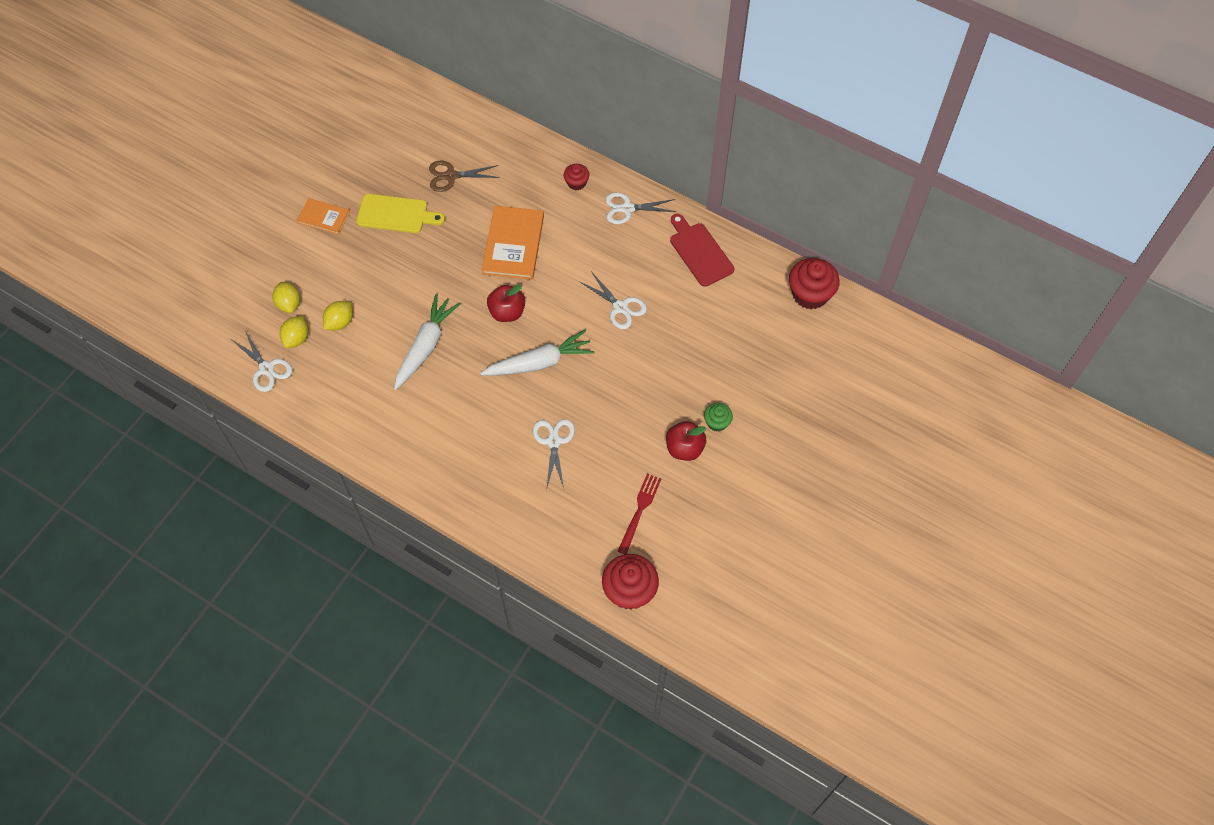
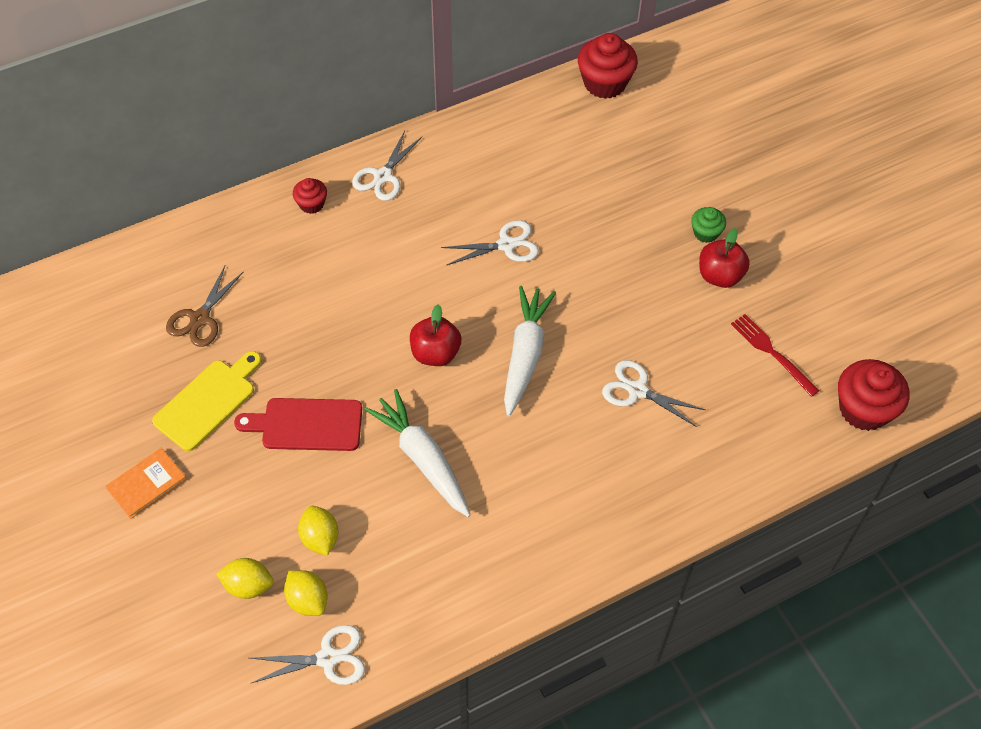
camera: 60 degrees left, 5 degrees down
orange book [482,206,544,280] -> none
red cutting board [670,214,734,287] -> red cutting board moved to [234,398,362,451]

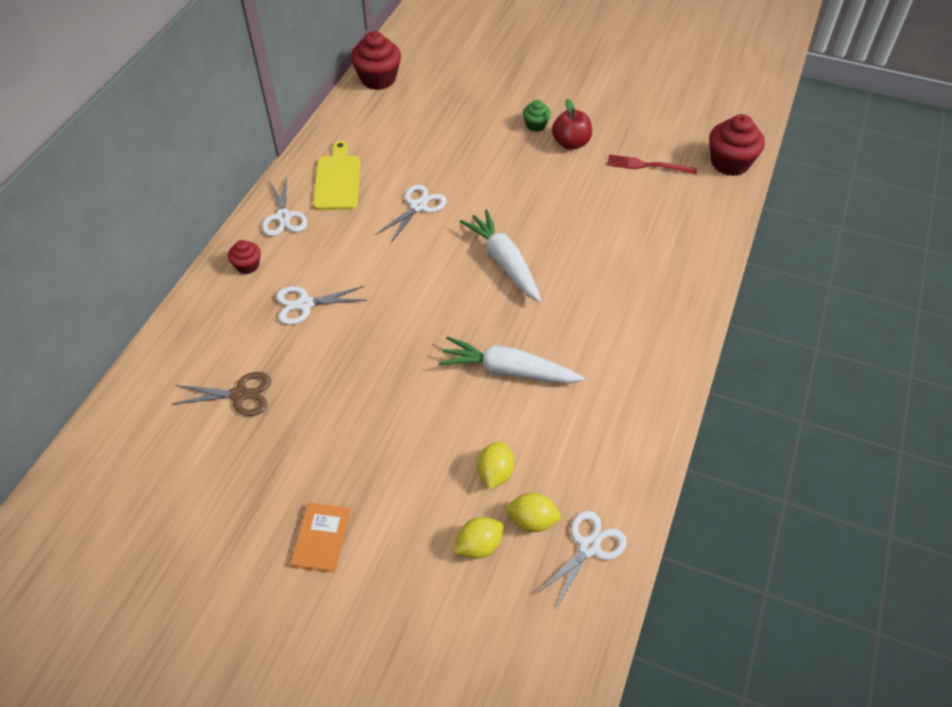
camera: 40 degrees left, 5 degrees down
yellow cutting board [152,351,262,451] -> yellow cutting board moved to [313,141,361,210]
brown scissors [166,266,244,347] -> brown scissors turned 75 degrees counterclockwise [172,372,271,416]
red cutting board [234,398,362,451] -> none
yellow lemon [298,506,338,556] -> yellow lemon turned 75 degrees clockwise [477,441,514,489]
red apple [410,304,461,366] -> none
white scissors [602,360,706,427] -> white scissors moved to [276,286,367,325]

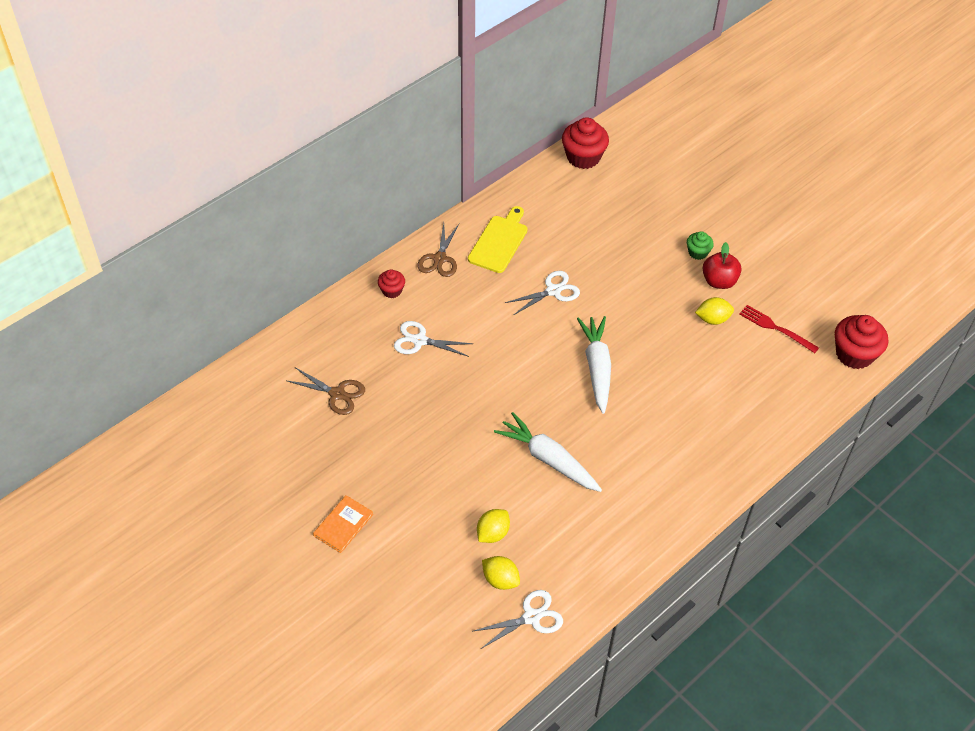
camera: 25 degrees right, 0 degrees up
white scissors [262,176,307,236] -> brown scissors [417,223,460,277]
yellow lemon [454,517,503,559] -> yellow lemon moved to [695,297,734,325]

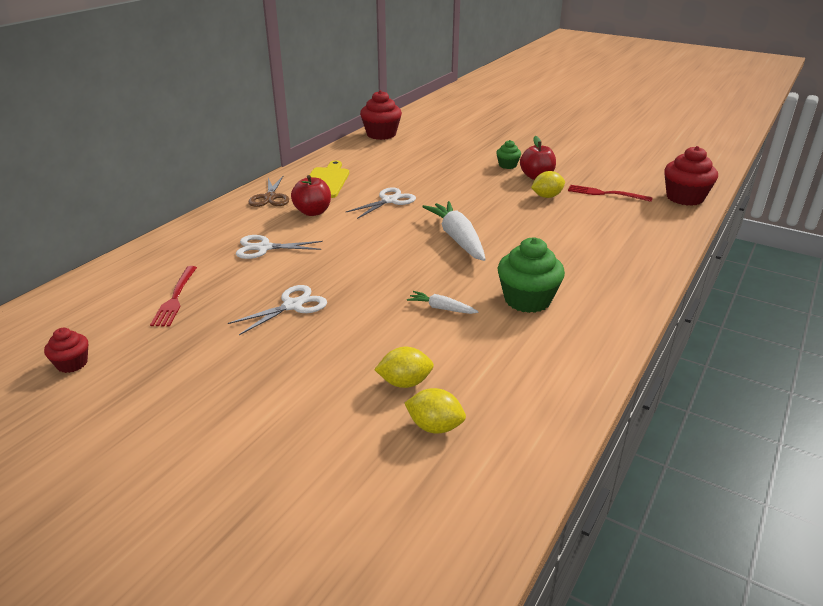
camera: 15 degrees left, 20 degrees down
brown scissors [287,367,365,415] -> red fork [150,266,197,326]
orange book [313,495,374,553] -> none
red cupcake [378,270,405,298] -> red cupcake moved to [44,328,88,373]
white scissors [474,590,563,649] -> white scissors moved to [228,285,327,335]
yellow lemon [477,509,510,543] -> yellow lemon turned 60 degrees clockwise [374,347,434,388]
white carrot [494,412,602,492] -> white carrot [407,291,479,314], size x0.50
none -> red apple [291,175,331,216]
none -> green cupcake [498,238,565,313]

